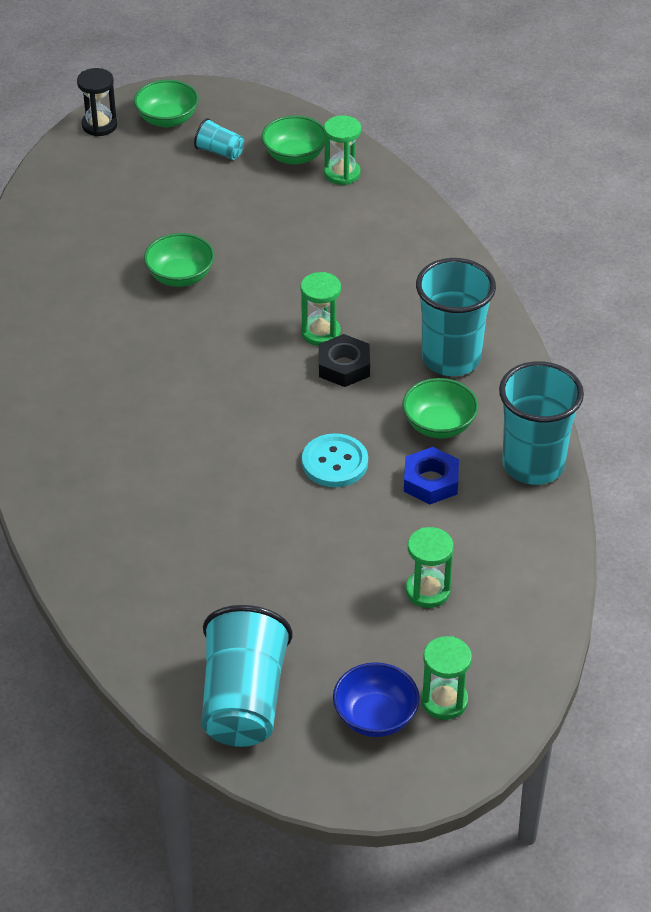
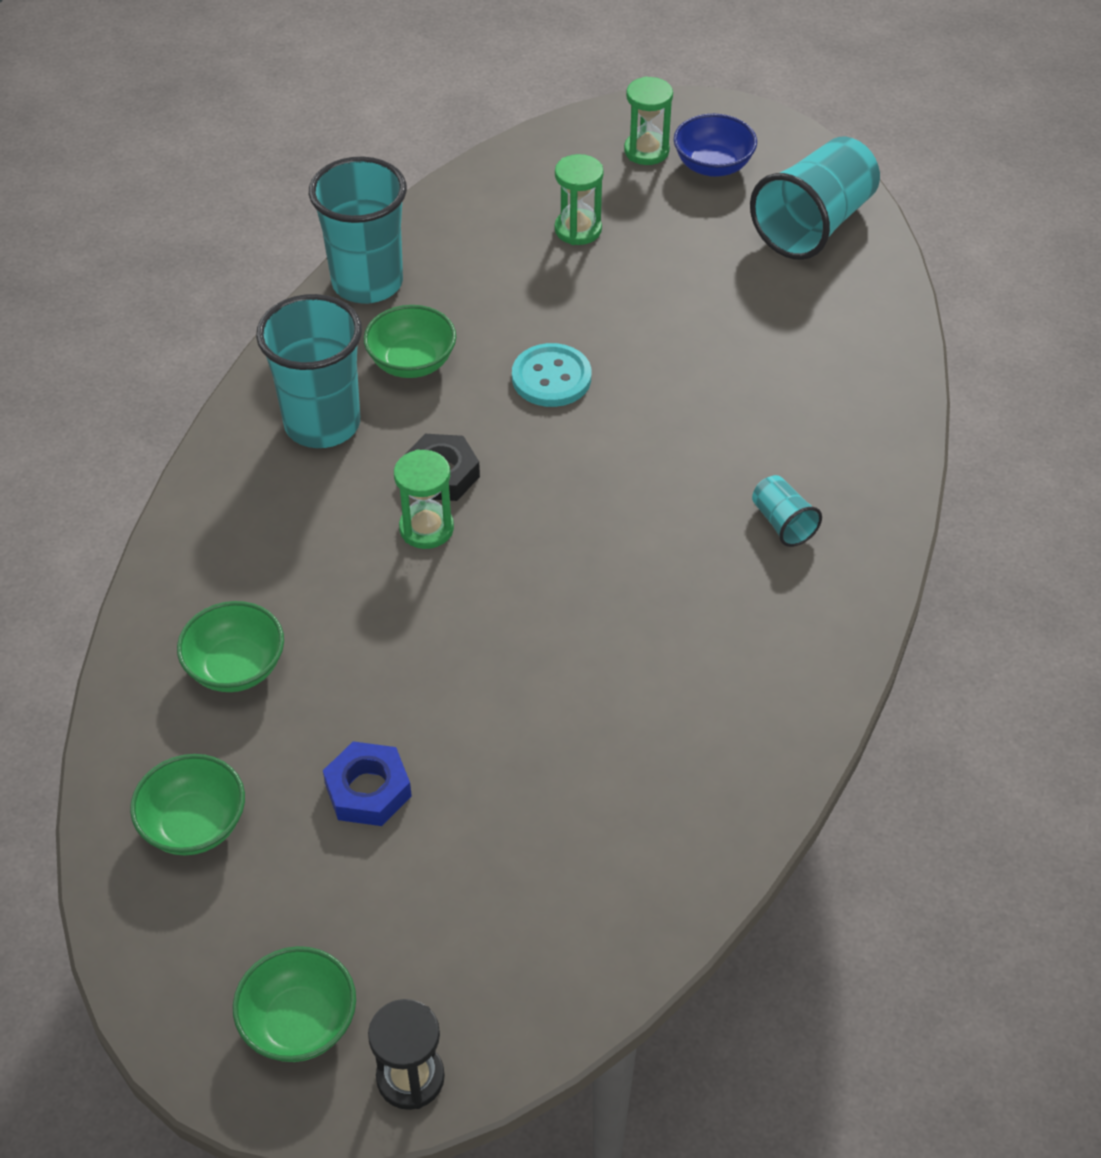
camera: 145 degrees left, 5 degrees up
green bowl [144,233,215,287] -> green bowl moved to [177,601,284,692]
turquoise cup [194,118,244,160] -> turquoise cup moved to [752,475,822,547]
green hourglass [324,115,361,185] -> none
blue nut [404,447,459,504] -> blue nut moved to [323,741,412,826]

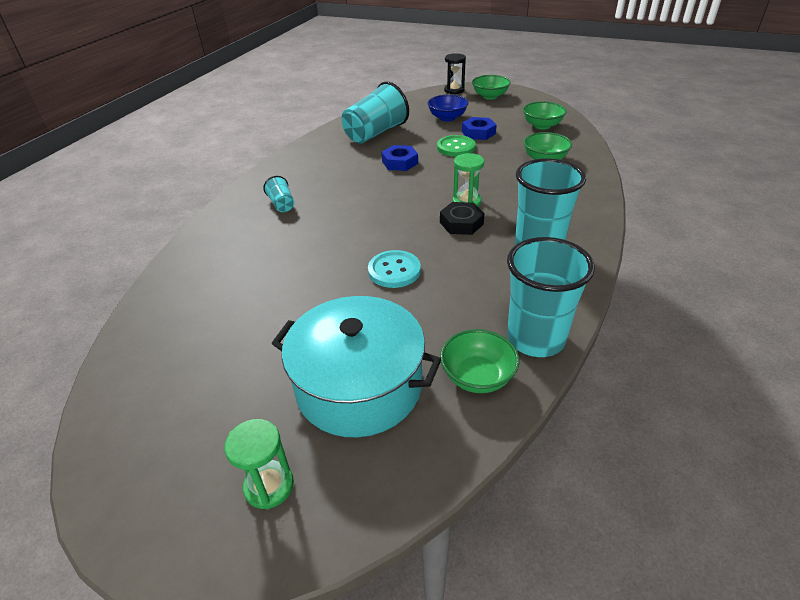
camera: 175 degrees left, 10 degrees down
green bowl [364,305,456,378] -> green bowl moved to [440,329,519,393]
green hourglass [555,154,604,245] -> turquoise pot [271,296,441,438]
blue bowl [674,114,757,177] -> blue bowl moved to [427,95,468,122]
turquoise cup [750,137,880,260] -> turquoise cup moved to [342,81,409,144]
none -> blue nut [382,145,418,171]
none -> green button [437,135,476,157]

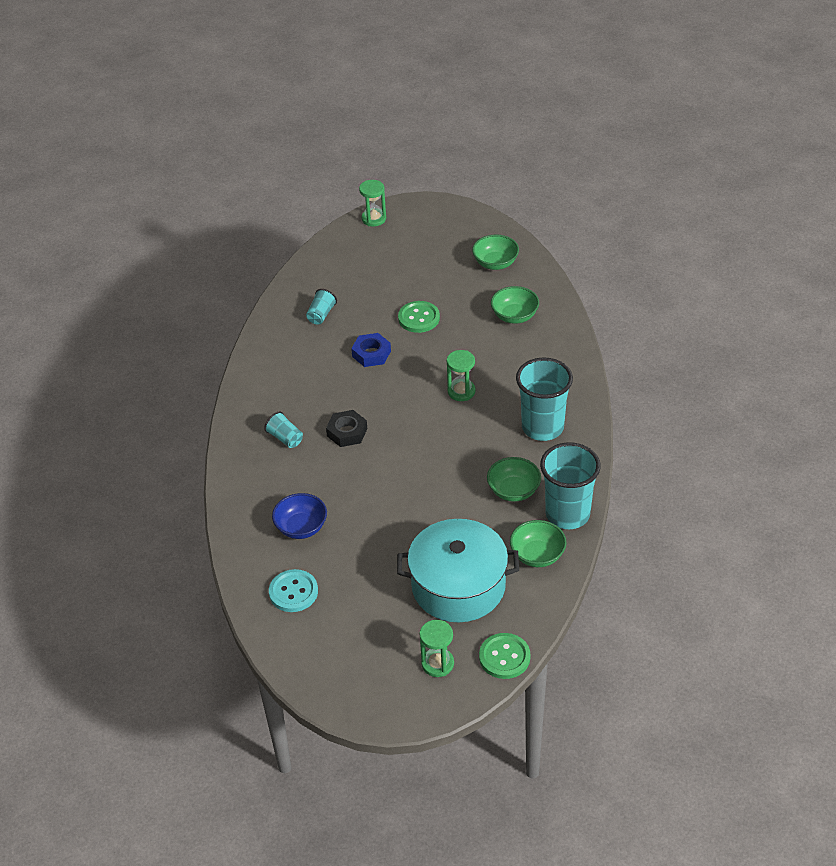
camera: 20 degrees left, 5 degrees up
turquoise cup [342,81,409,144] -> turquoise cup [306,289,337,324], size x0.47
turquoise button [368,250,421,288] -> turquoise button moved to [269,569,318,612]
blue bowl [427,95,468,122] -> blue bowl moved to [272,493,327,539]
black nut [440,202,485,235] -> black nut moved to [326,410,367,447]
black hourglass [444,53,466,94] -> green hourglass [359,180,386,227]
blue nut [462,117,497,140] -> none
green bowl [472,75,511,100] -> green bowl moved to [487,457,541,502]
none -> green button [479,633,530,679]

